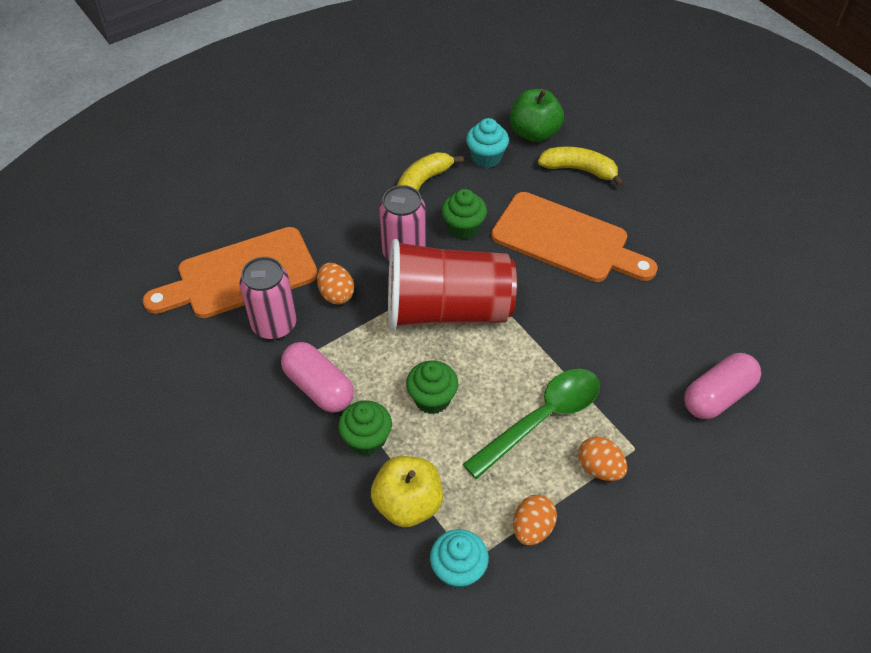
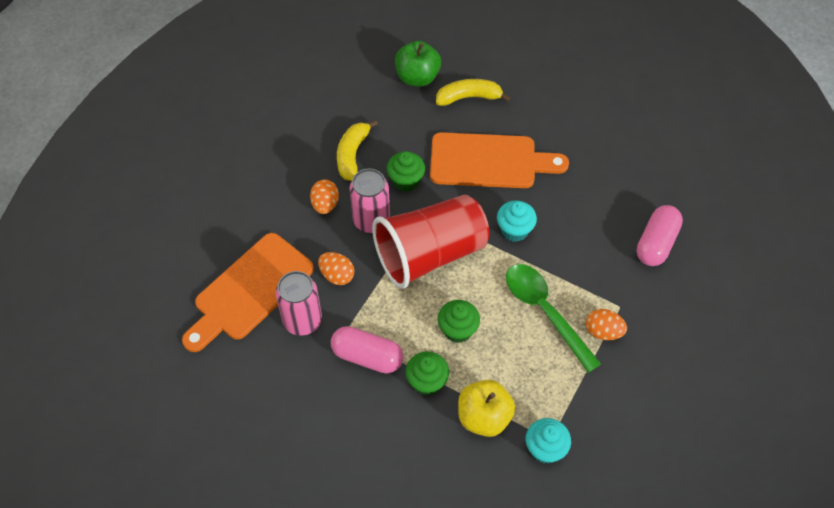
camera: 25 degrees left, 5 degrees up
green spoon [463,369,600,479] -> green spoon turned 60 degrees counterclockwise [506,264,601,373]
turquoise cupcake [466,118,509,168] -> turquoise cupcake moved to [497,200,537,242]
orange egg [513,495,557,546] -> orange egg moved to [310,179,339,214]

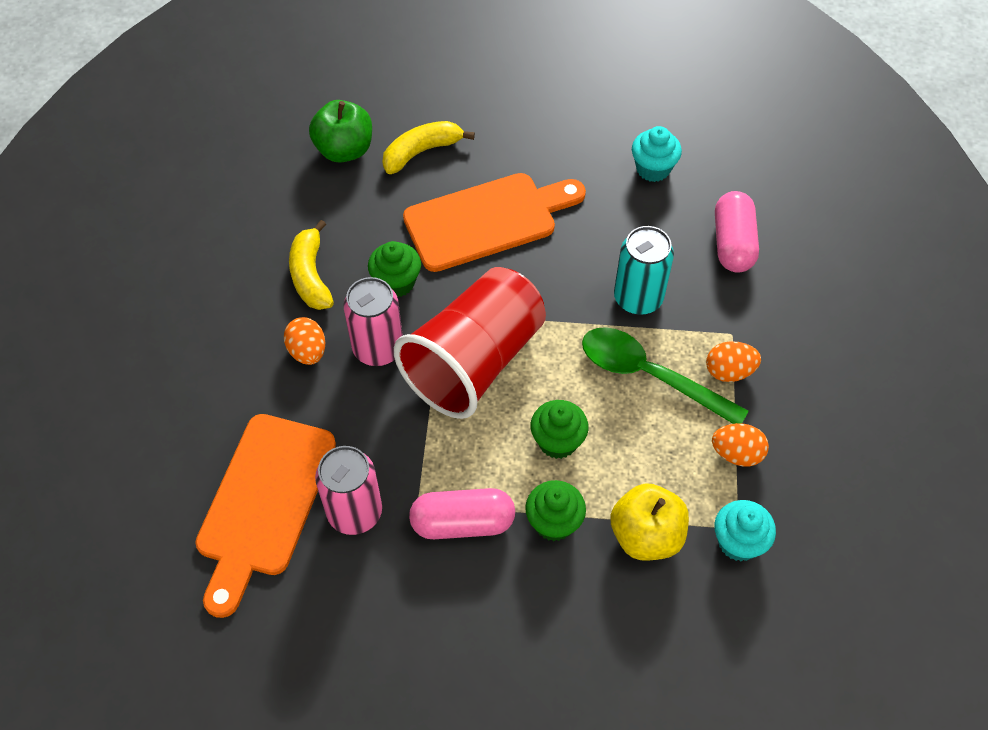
camera: 25 degrees left, 0 degrees up
orange egg [318,252,355,285] -> orange egg moved to [712,423,769,466]
turquoise cupcake [497,200,537,242] -> turquoise cupcake moved to [632,126,682,182]
none -> turquoise can [614,226,674,315]

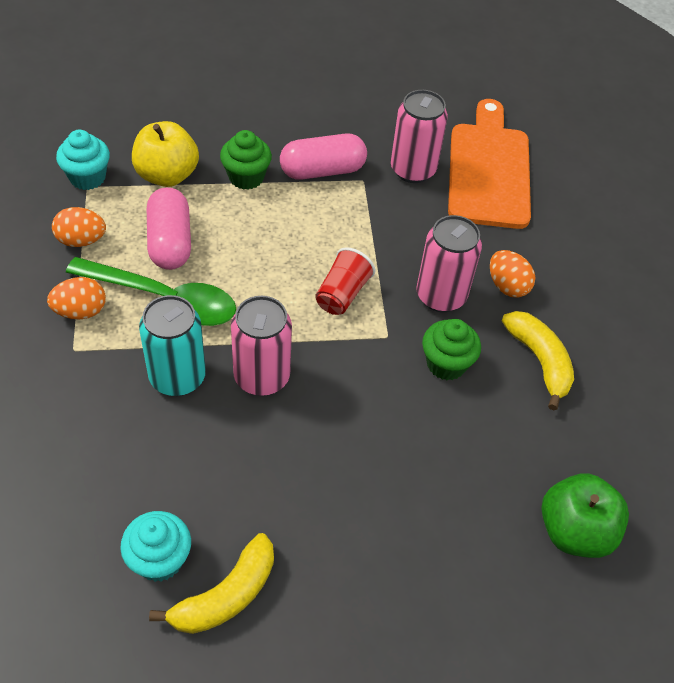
camera: 165 degrees right, 5 degrees down
yellow banana [382,121,475,174] -> yellow banana moved to [149,533,274,634]
red cup [394,267,546,419] -> red cup [315,247,375,315], size x0.43
orange cutting board [403,173,586,272] -> none
green cupcake [530,400,589,459] -> none
pink capsule [715,191,759,273] -> pink capsule moved to [147,188,191,270]
none -> pink can [231,296,292,396]

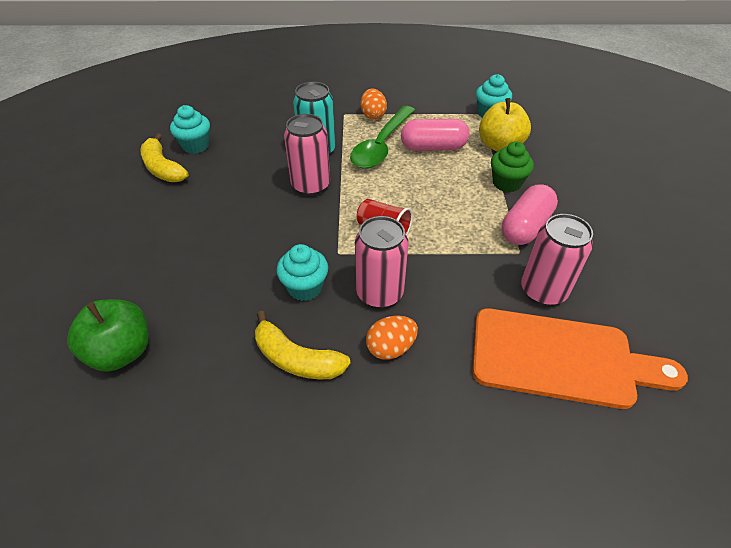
camera: 100 degrees right, 5 degrees down
orange egg [52,207,106,247] -> none
pink capsule [280,133,367,180] -> pink capsule turned 45 degrees clockwise [502,184,558,245]
green cupcake [422,319,481,380] -> turquoise cupcake [276,244,328,301]
yellow banana [502,311,574,410] -> yellow banana turned 45 degrees clockwise [255,311,350,379]

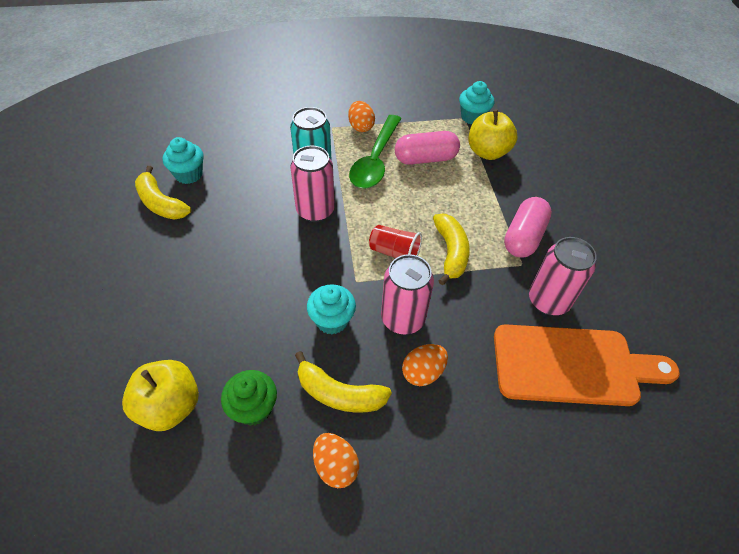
camera: 10 degrees left, 5 degrees up
green apple [67,299,149,372] -> yellow apple [122,360,199,431]
green cupcake [491,141,534,192] -> green cupcake moved to [221,370,277,426]
none -> orange egg [313,433,359,488]
none -> yellow banana [433,214,470,285]

